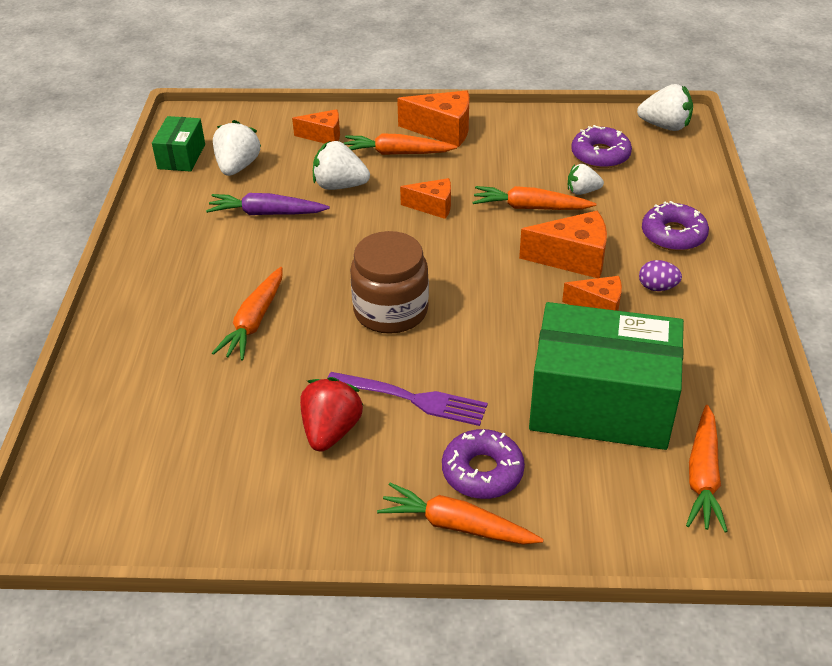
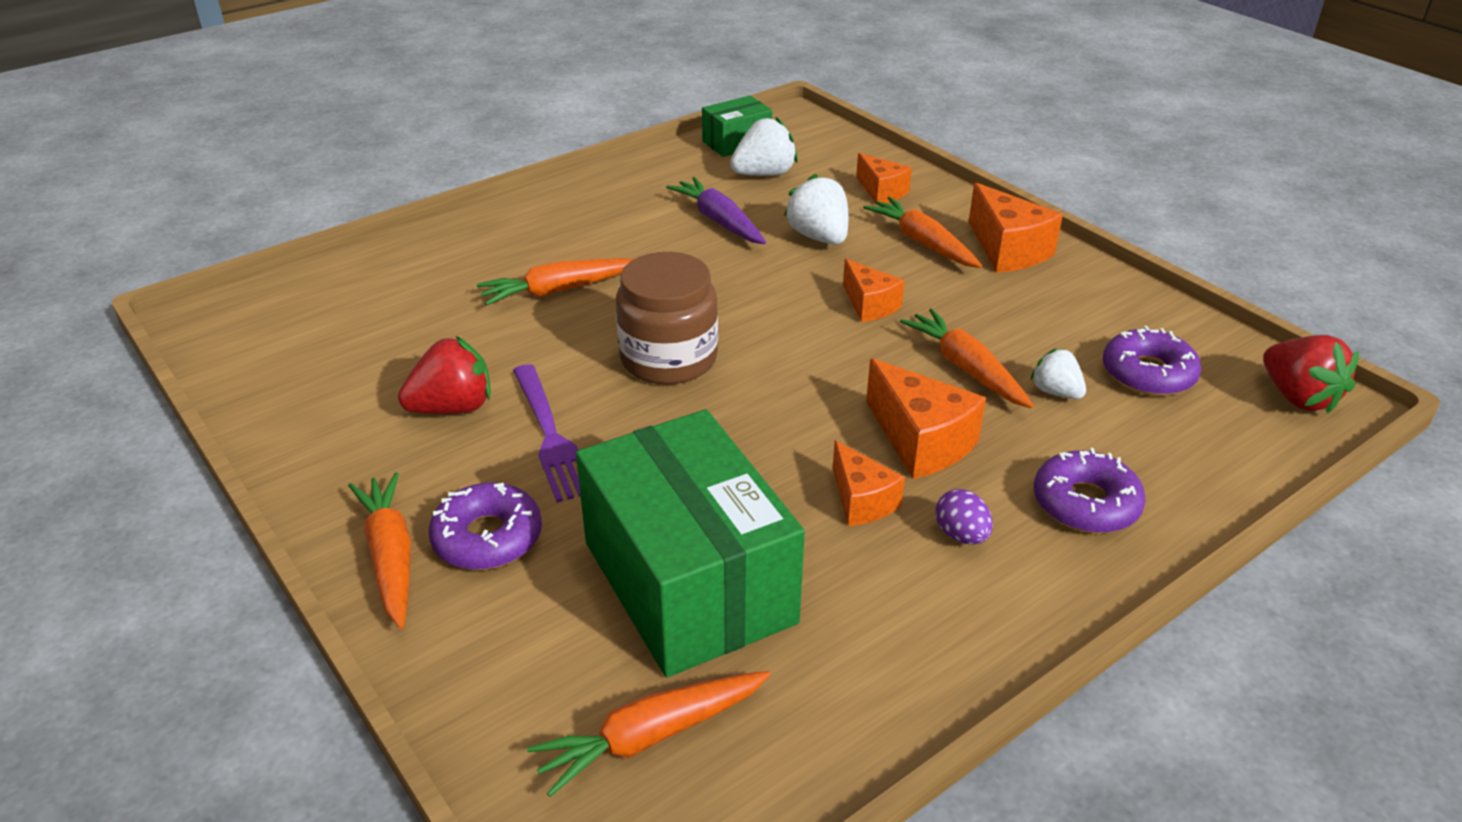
camera: 50 degrees right, 5 degrees down
white strawberry [637,84,693,131] -> red strawberry [1263,335,1359,414]

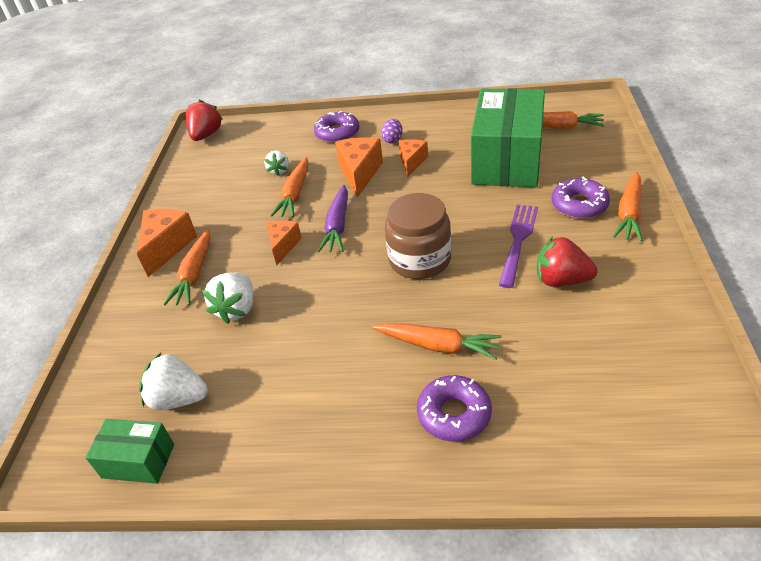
camera: 135 degrees left, 5 degrees up
purple carrot [666,177,766,244] -> purple carrot moved to [317,185,348,253]
orange cheese [856,153,912,205] -> none
purple donut [1103,326,1201,396] -> purple donut moved to [417,375,492,442]

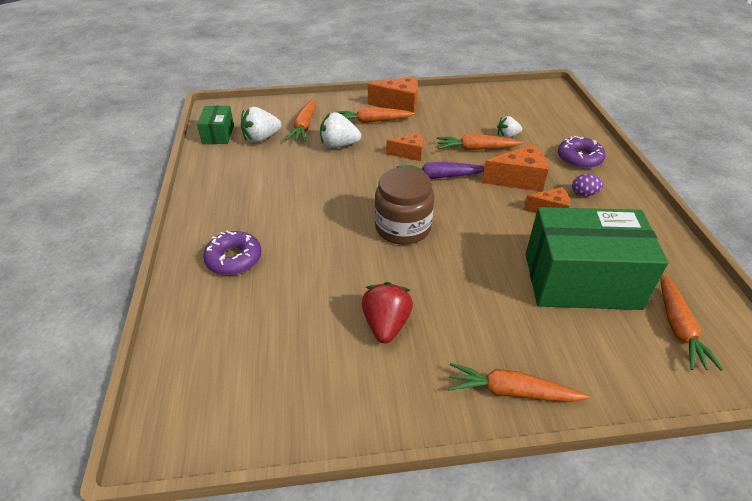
camera: 75 degrees right, 0 degrees up
white strawberry [139,353,208,410] -> white strawberry turned 120 degrees counterclockwise [241,107,282,142]
red strawberry [186,100,223,141] -> none
orange carrot [372,323,502,360] -> orange carrot moved to [285,99,316,142]
purple fork [499,204,538,288] -> none
purple donut [552,177,610,219] -> none

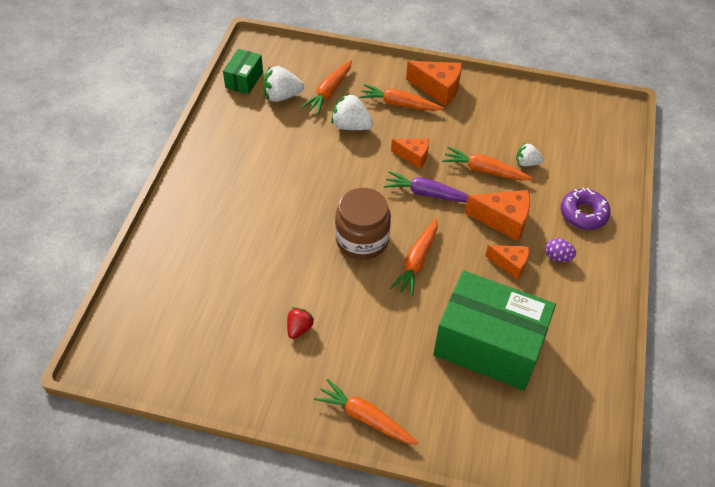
camera: 20 degrees right, 10 degrees up
purple donut [203,230,261,275] -> none
red strawberry [362,282,413,343] -> red strawberry [287,307,314,339], size x0.62
orange carrot [660,274,723,371] -> orange carrot moved to [390,218,438,297]

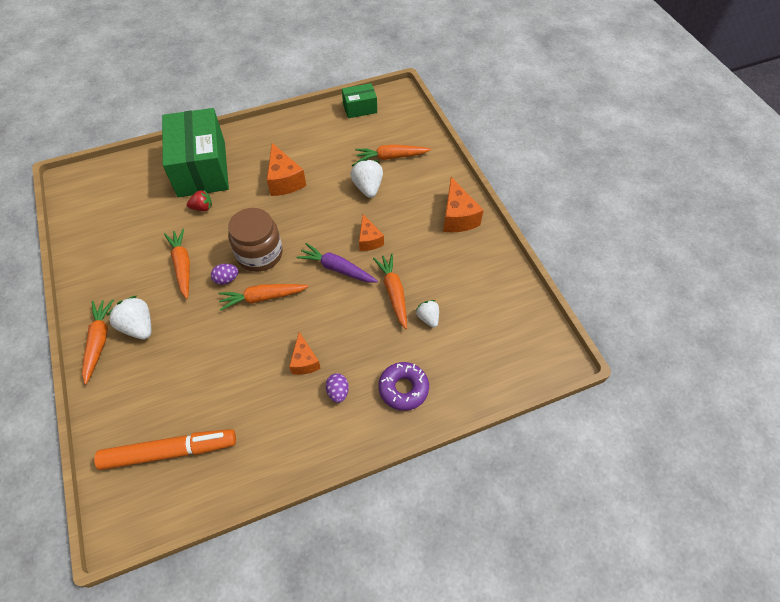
camera: 55 degrees right, 5 degrees up
white strawberry [263,66,304,102] -> white strawberry moved to [107,296,151,339]
red strawberry [287,307,314,339] -> red strawberry moved to [187,190,212,211]
orange carrot [359,84,444,111] -> orange carrot moved to [164,228,190,299]
purple carrot [384,171,469,202] -> purple carrot turned 45 degrees counterclockwise [296,243,378,282]
green box [433,271,556,390] -> green box moved to [162,108,229,197]
orange cheese [465,190,530,241] -> orange cheese moved to [267,143,306,196]
none -> orange marker [94,429,236,470]
none -> purple egg [211,264,239,285]

